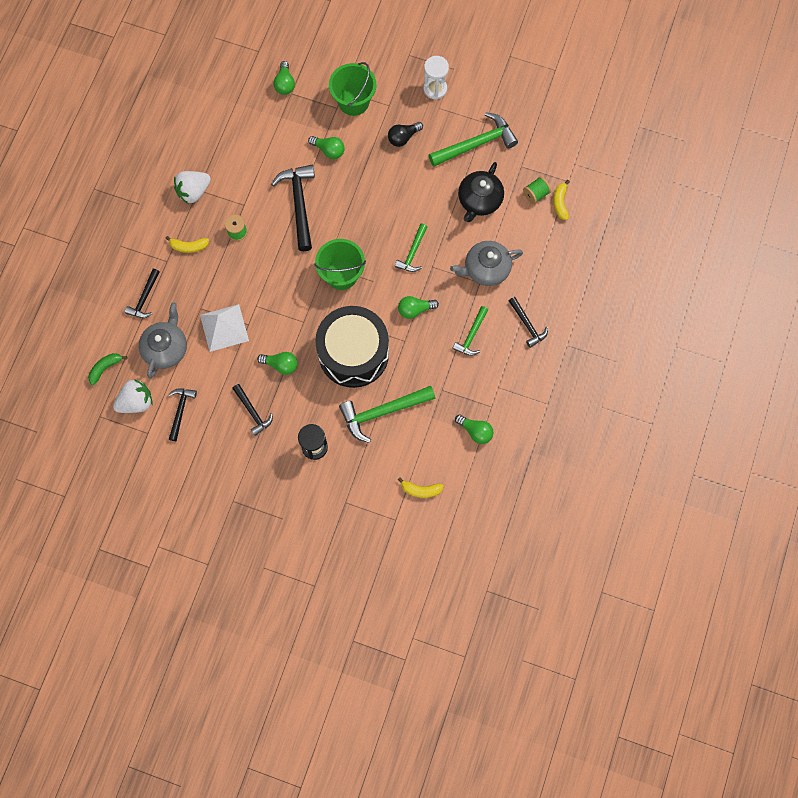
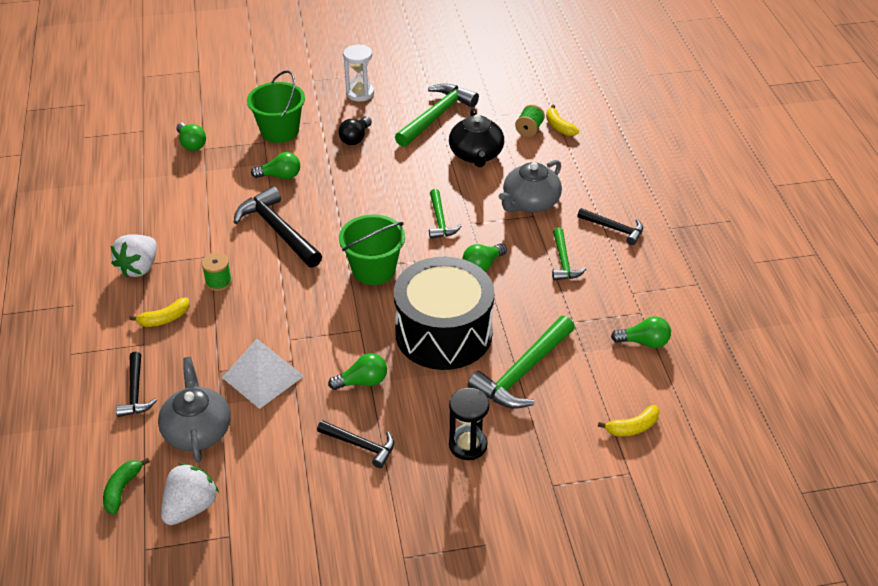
camera: 30 degrees left, 30 degrees down
black hammer [168,388,197,441] -> none

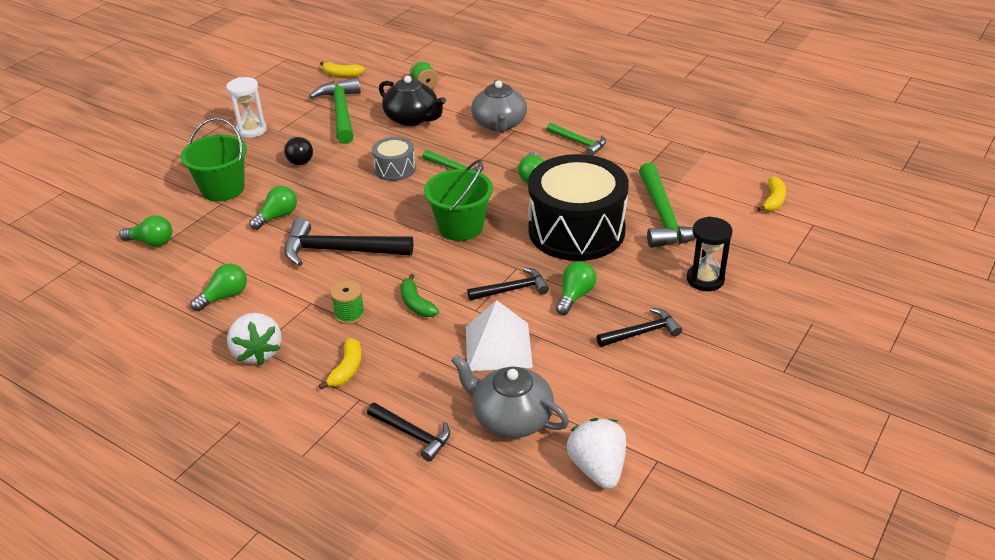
camera: 45 degrees left, 5 degrees down
green banana [103,458,150,514] -> green banana moved to [400,274,439,317]
yellow banana [546,104,579,136] -> yellow banana moved to [320,62,365,77]
black hammer [577,208,643,245] -> black hammer moved to [467,267,549,301]
green light bulb [611,316,671,348] -> green light bulb moved to [191,264,247,311]
none -> grey drum [372,137,416,181]

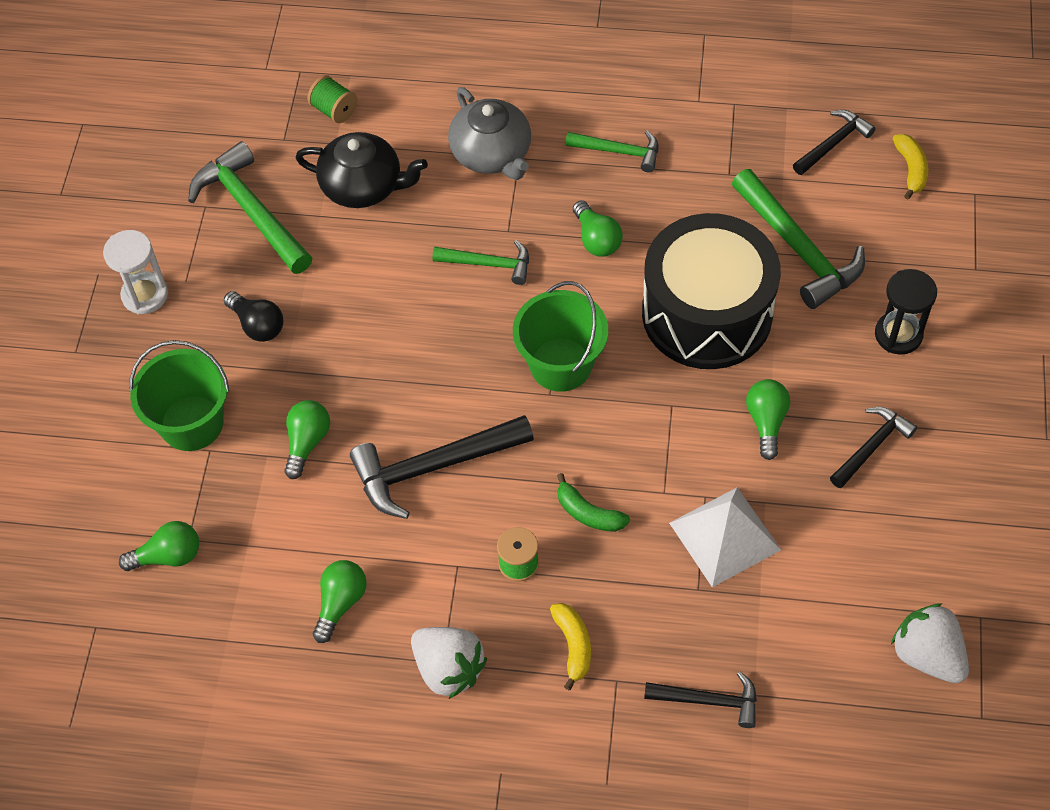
camera: 25 degrees left, 20 degrees up
yellow banana [320,62,365,77] -> none
grey drum [372,137,416,181] -> none
grey teapot [451,355,569,438] -> none
black hammer [467,267,549,301] -> black hammer moved to [793,110,876,175]

